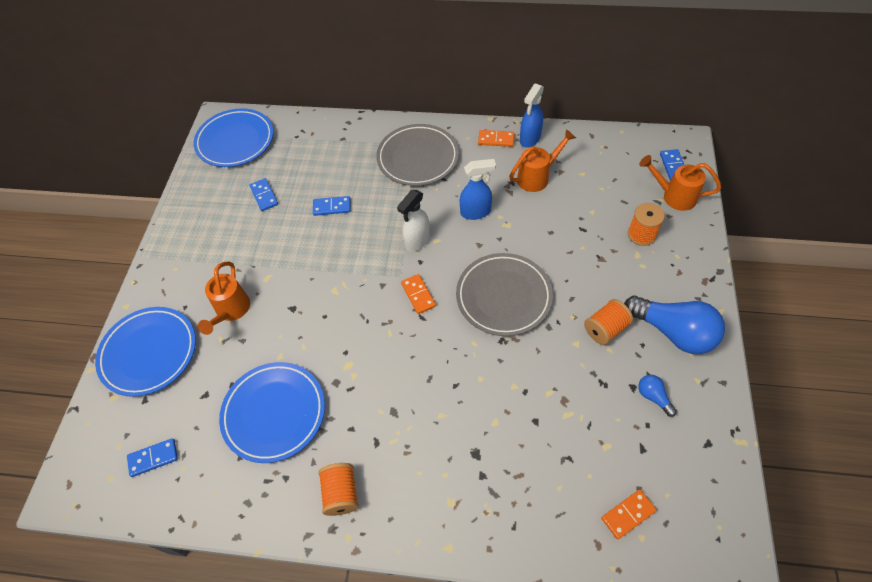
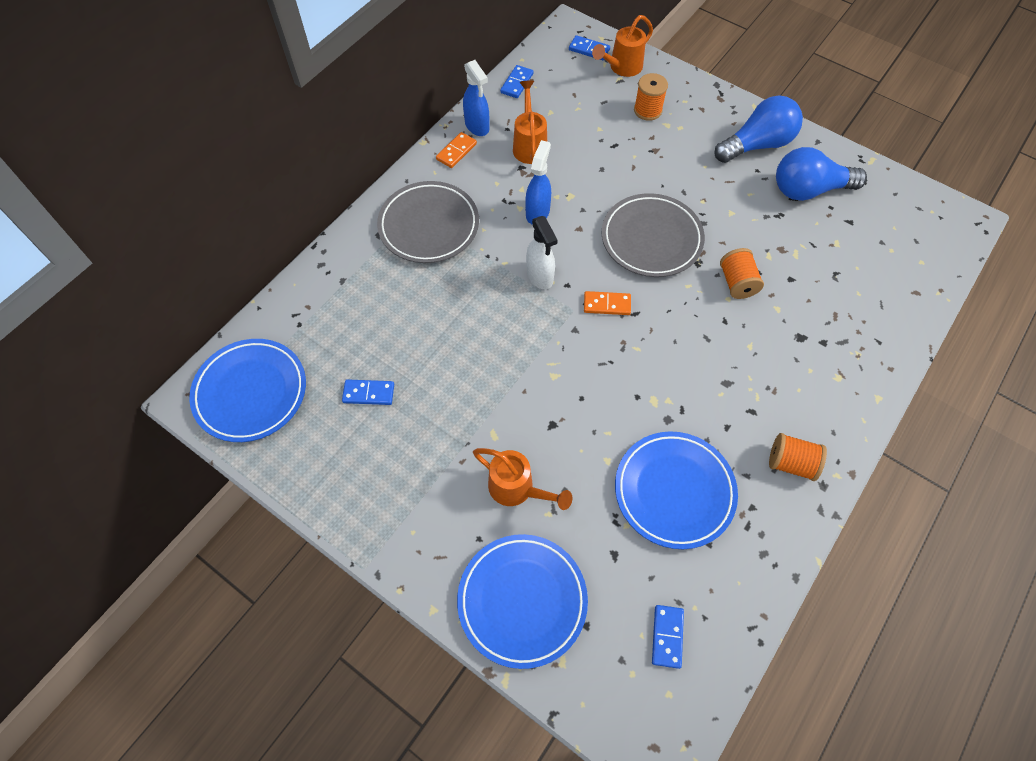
camera: 65 degrees left, 5 degrees up
blue domino [313,196,351,216] -> blue domino moved to [500,65,534,98]
orange spool [584,299,633,345] -> orange spool moved to [720,248,764,299]
orange domino [601,490,657,539] -> none
blue light bulb [638,375,677,417] -> blue light bulb [776,147,867,201], size x2.21

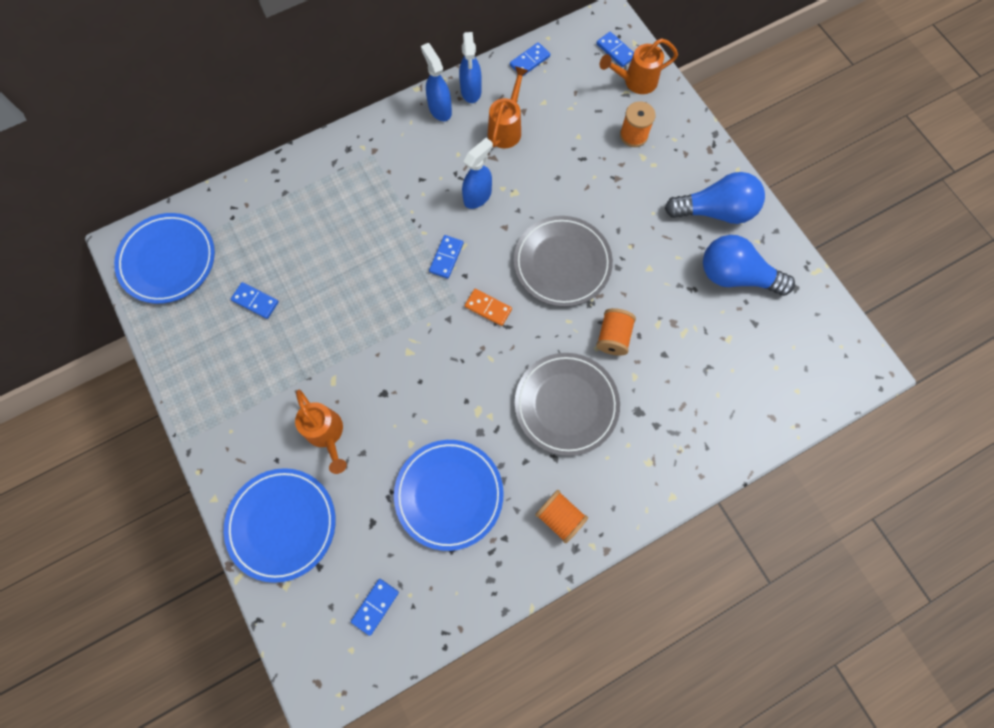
camera: 25 degrees right, 10 degrees up
grey plate [377,181,479,263] -> grey plate moved to [515,353,620,456]
orange domino [436,132,477,168] -> blue spray bottle [421,43,452,121]
white spray bottle [526,216,558,289] -> blue domino [429,235,463,279]

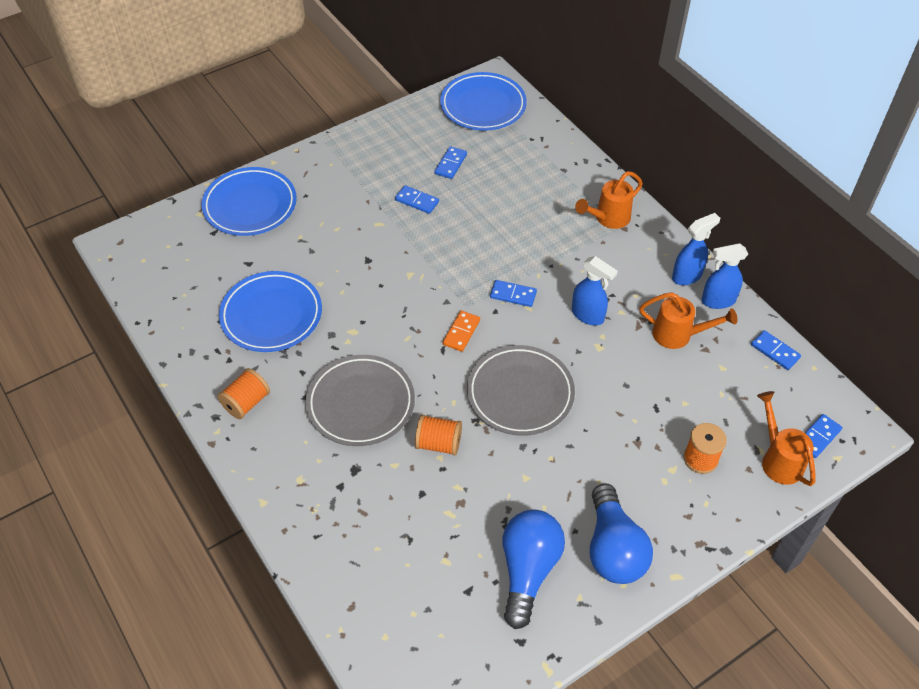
camera: 85 degrees right, 20 degrees down
orange watering can [295,390,347,474] -> orange watering can moved to [575,171,643,229]
blue domino [351,579,399,636] -> blue domino moved to [395,185,439,214]

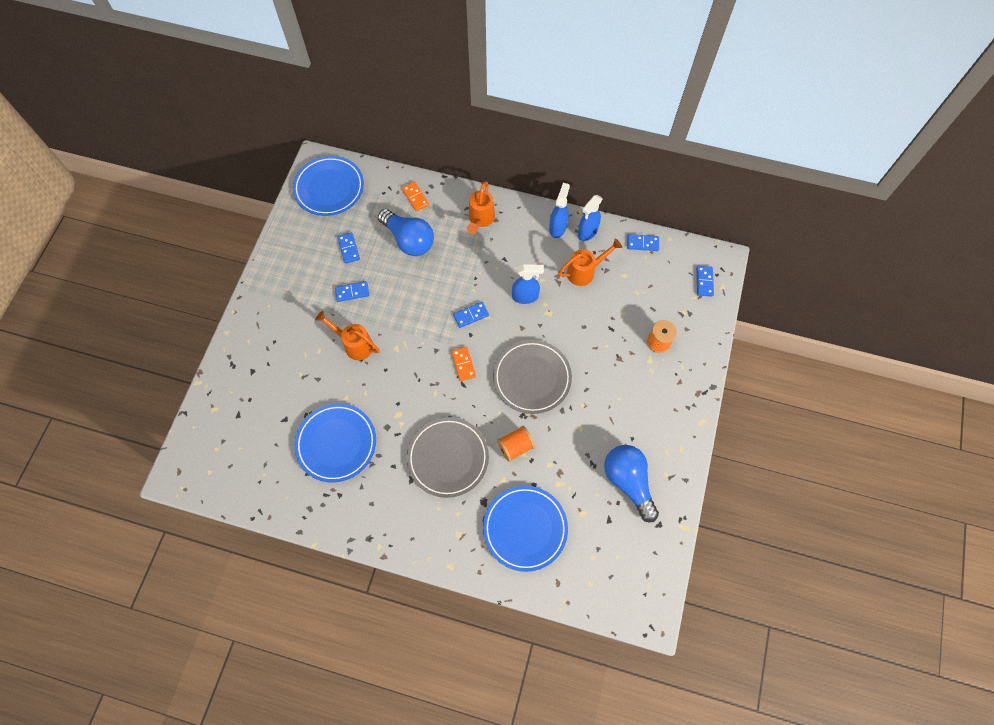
camera: 40 degrees left, 15 degrees up
blue plate [202,167,297,236] -> blue plate moved to [483,486,568,572]
orange spool [218,368,270,419] -> none
blue light bulb [590,484,653,584] -> blue light bulb moved to [378,209,434,256]
orange watering can [757,391,816,486] -> orange watering can moved to [315,311,380,360]
none -> orange domino [402,181,429,211]

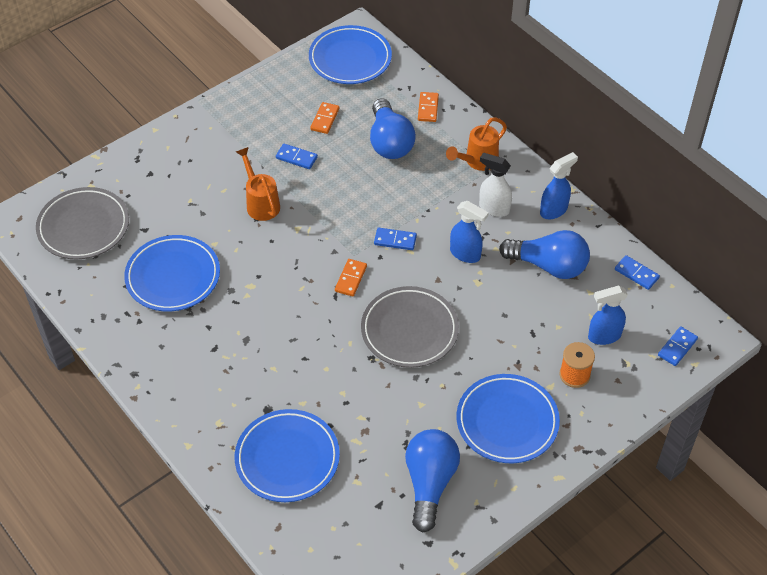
camera: 35 degrees right, 15 degrees down
blue domino [337,232,360,264] -> orange domino [310,102,340,134]
grey plate [407,417,489,498] -> grey plate moved to [36,187,129,259]
orange spool [497,426,535,462] -> none
orange watering can [558,239,622,286] -> blue light bulb [499,230,590,279]
blue spray bottle [578,195,603,241] -> blue spray bottle moved to [588,286,628,345]
none -> blue plate [457,374,560,463]
none -> white spray bottle [479,153,512,217]

